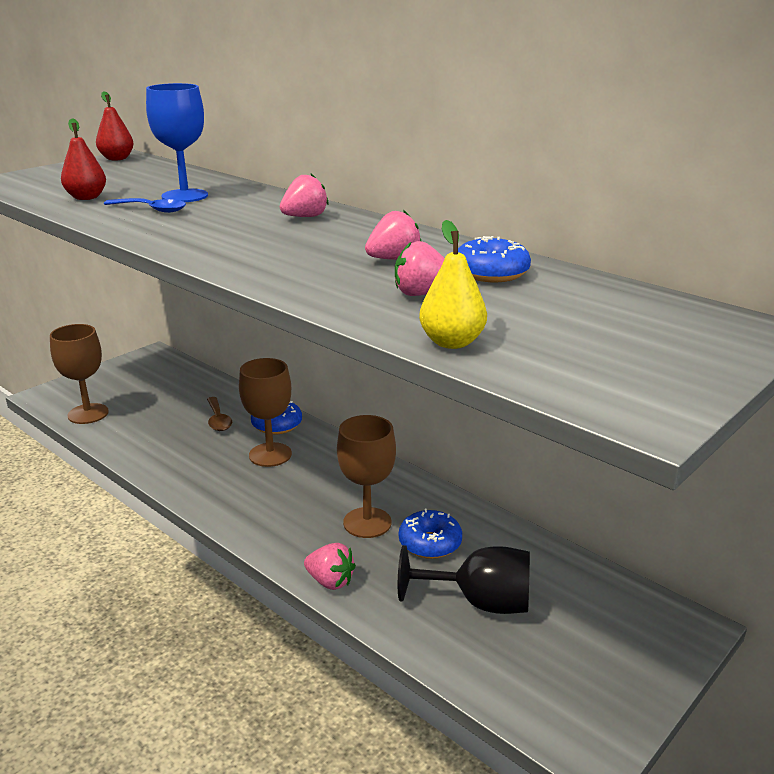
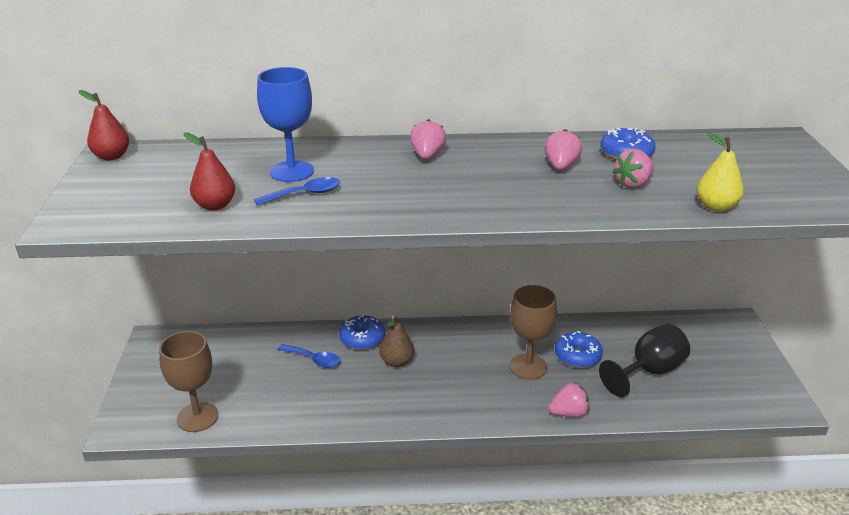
camera: 45 degrees left, 5 degrees up
brown spoon [207,397,232,431] -> blue spoon [277,344,341,368]
brown goblet [239,358,292,467] -> brown pear [379,316,414,367]

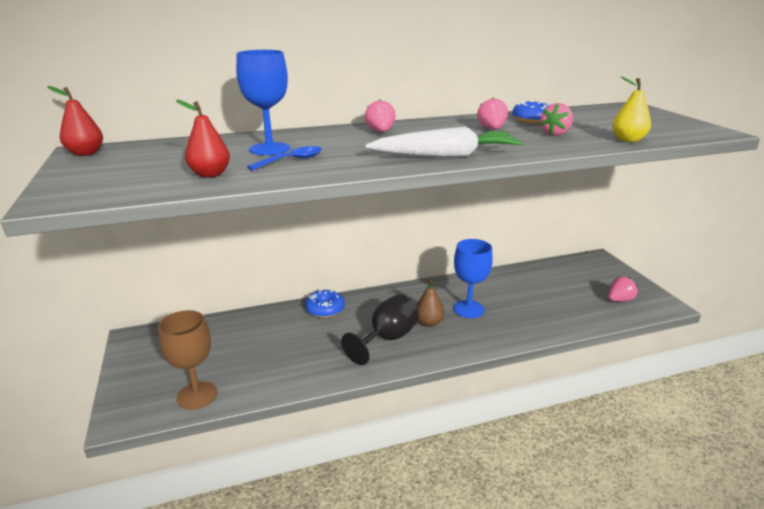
camera: 15 degrees left, 5 degrees down
blue spoon [277,344,341,368] -> none
brown pear [379,316,414,367] -> brown pear moved to [416,280,444,327]
brown goblet [510,285,557,380] -> blue goblet [453,239,493,318]
pink strawberry [549,382,590,417] -> pink strawberry moved to [608,276,638,302]
blue donut [555,331,603,368] -> none
black goblet [599,324,690,397] -> black goblet moved to [341,294,419,365]
none -> white carrot [365,126,523,158]

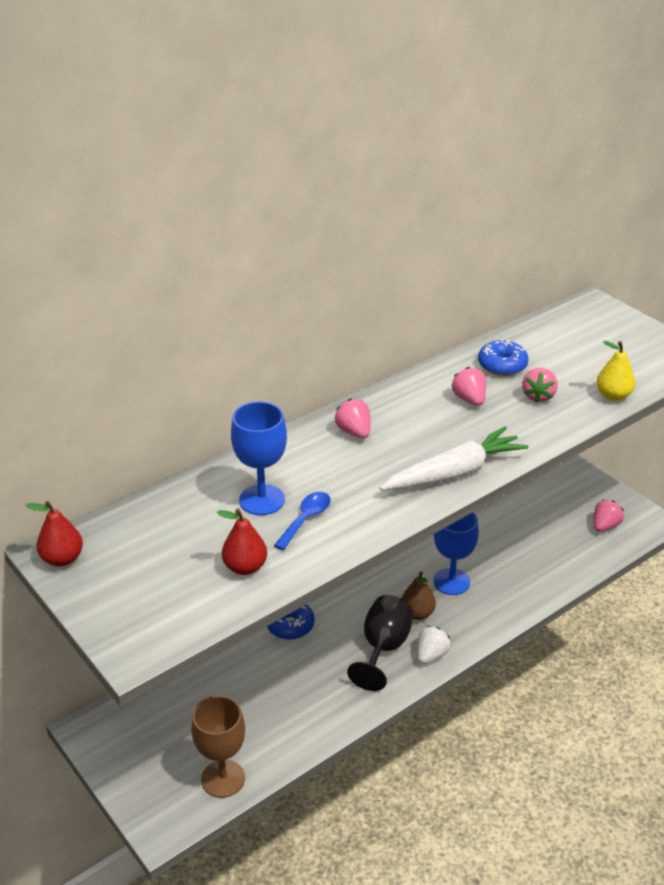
camera: 20 degrees left, 10 degrees up
none -> white strawberry [417,626,451,664]

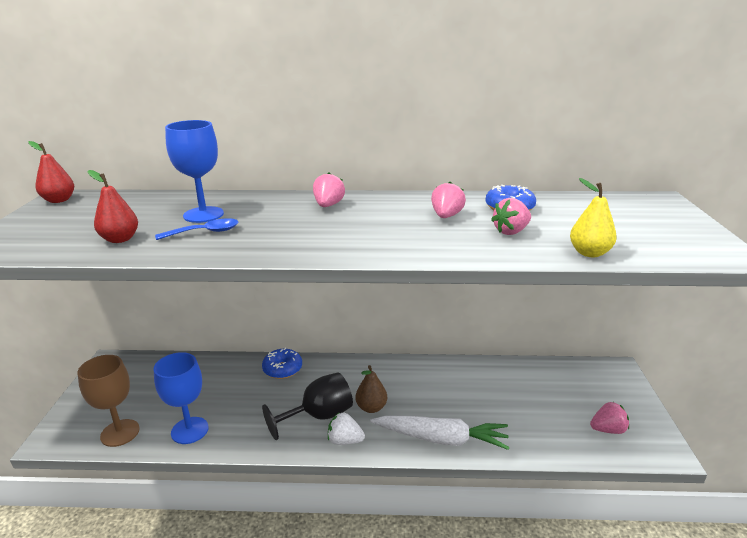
camera: 40 degrees right, 10 degrees down
white carrot [380,426,529,490] -> white carrot moved to [370,416,510,450]
white strawberry [417,626,451,664] -> white strawberry turned 150 degrees counterclockwise [328,412,365,445]
blue goblet [433,512,479,595] -> blue goblet moved to [154,352,209,444]

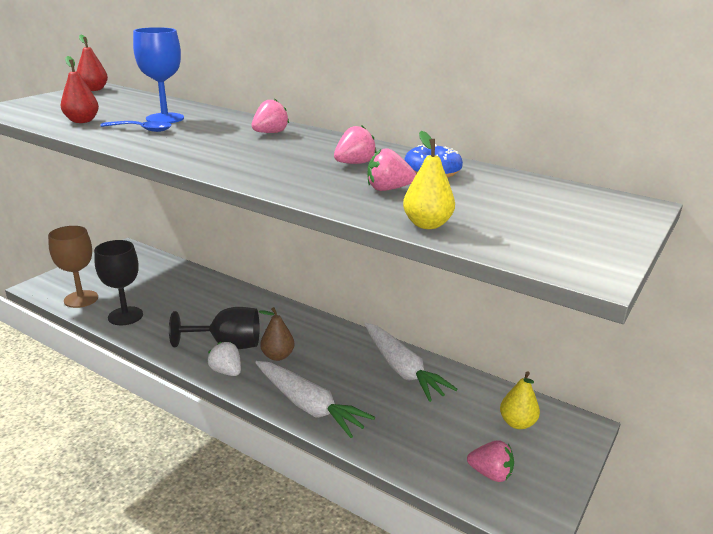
camera: 30 degrees right, 0 degrees up
blue goblet [154,352,209,444] -> black goblet [94,240,143,325]
blue donut [262,348,302,379] -> none
none -> white carrot [365,323,458,402]
none -> yellow pear [500,371,540,429]

